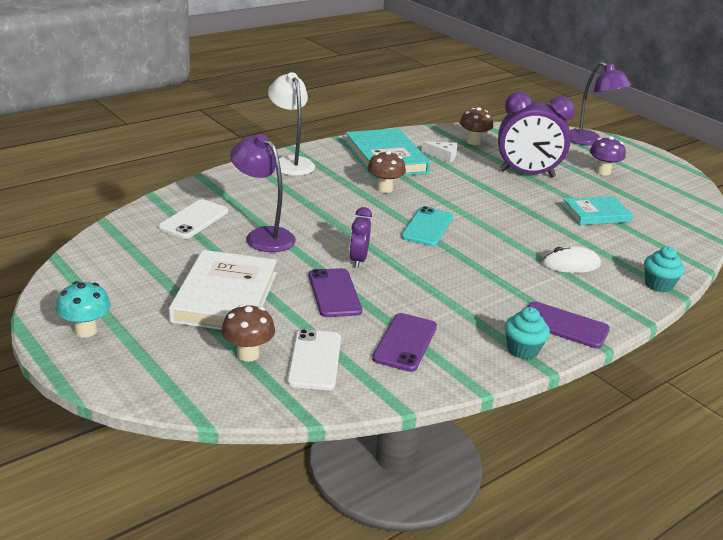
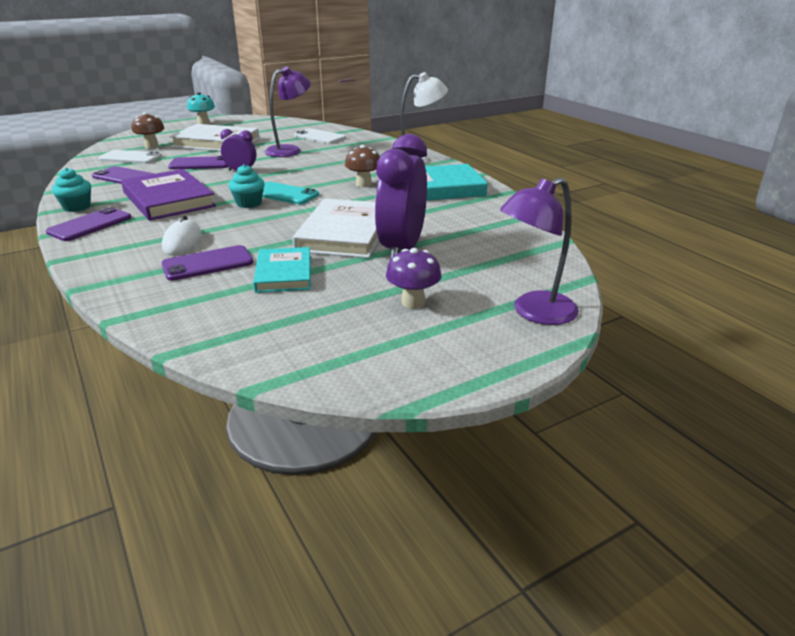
camera: 100 degrees right, 0 degrees up
white cheese [422,141,457,163] -> none
brown mushroom [460,107,493,145] -> none
turquoise cupcake [644,246,685,292] -> turquoise cupcake moved to [228,164,265,208]
none -> purple book [121,169,216,221]
none -> purple phone [161,245,253,281]
none -> white book [292,199,379,258]

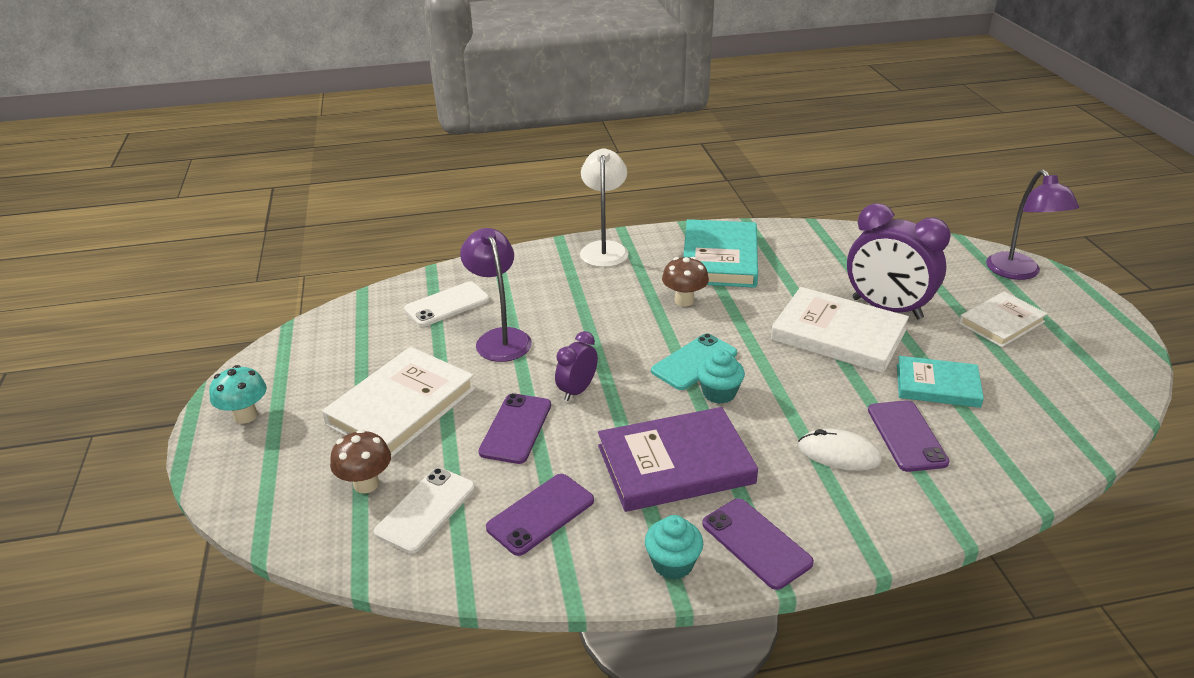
camera: 70 degrees left, 5 degrees up
purple mushroom [386,248,442,308] -> white book [959,292,1048,347]

